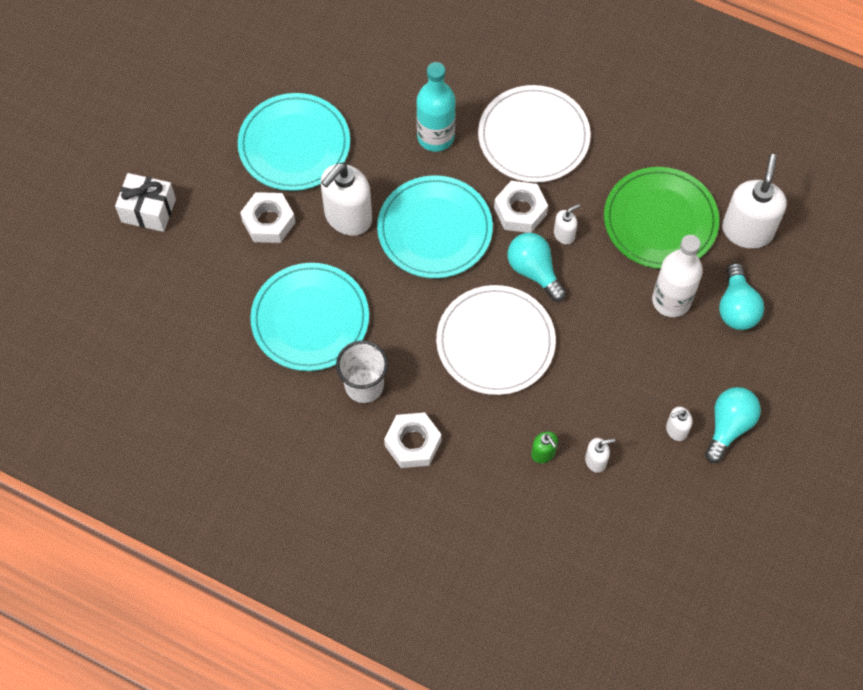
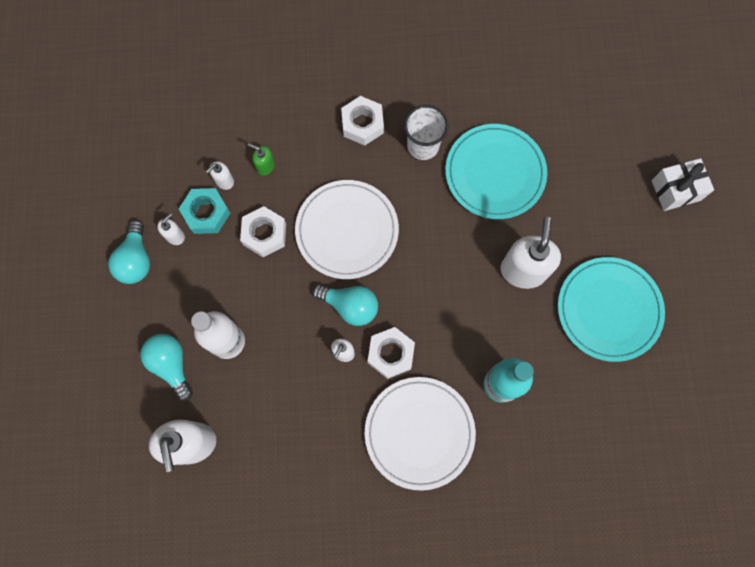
camera: 150 degrees right, 10 degrees up
white nut [240,192,296,243] -> white nut moved to [240,206,286,257]
turquoise plate [377,175,493,278] -> none
green plate [604,167,719,269] -> none
none -> turquoise nut [179,188,230,234]

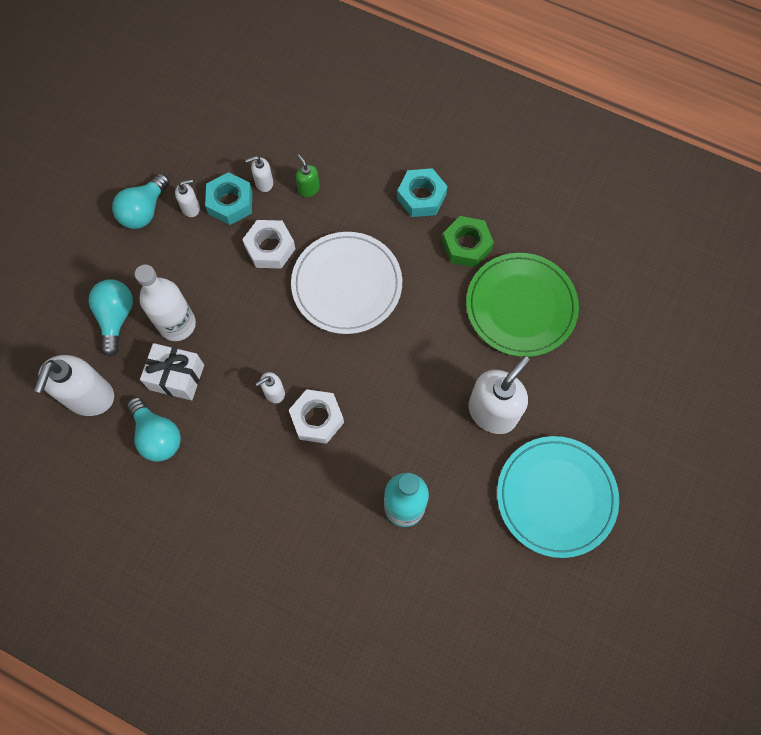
camera: 30 degrees right, 5 degrees down
turquoise light bulb [312,284,378,326] -> turquoise light bulb moved to [127,397,181,462]
white nut [341,96,384,146] -> turquoise nut [397,168,448,217]
white plate [365,377,476,491] -> none
white cup [404,105,449,160] -> green nut [442,216,494,267]
turquoise plate [445,124,547,219] -> green plate [466,253,579,357]
white gift [651,158,714,211] -> white gift moved to [140,343,204,400]

